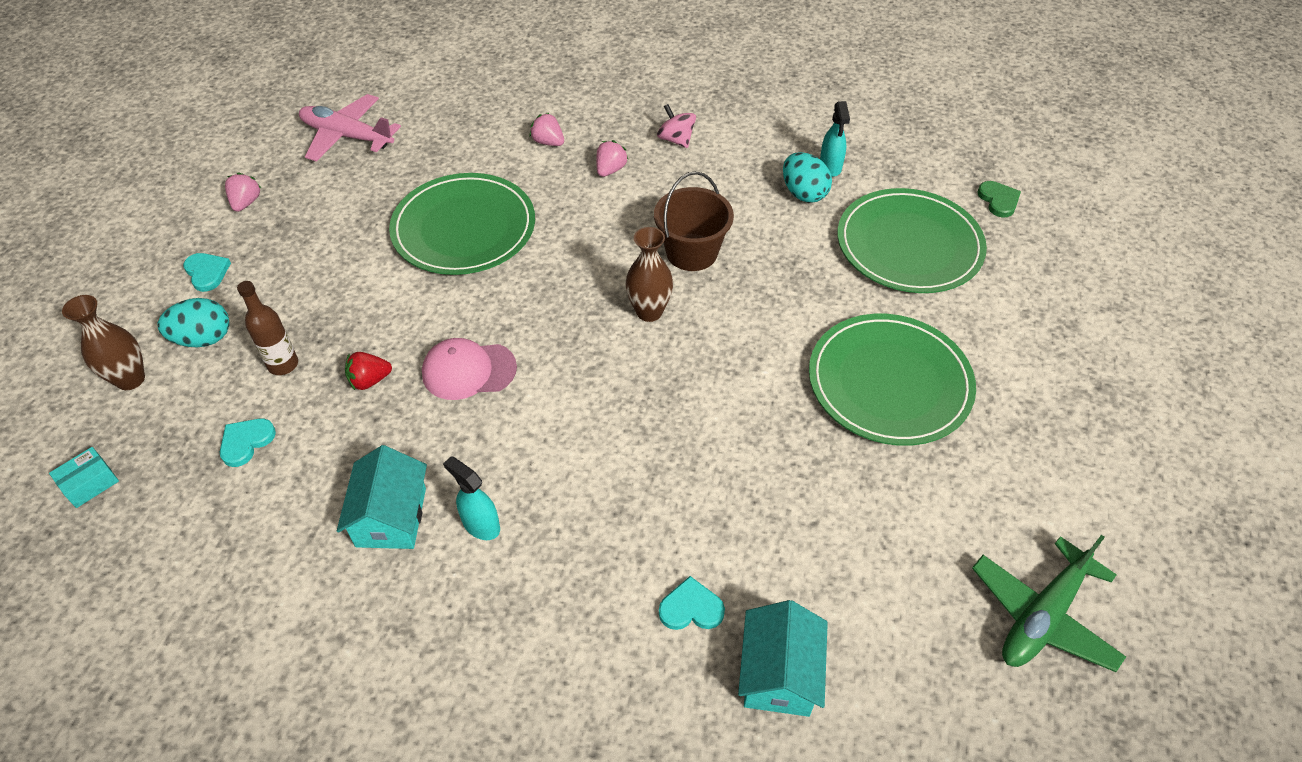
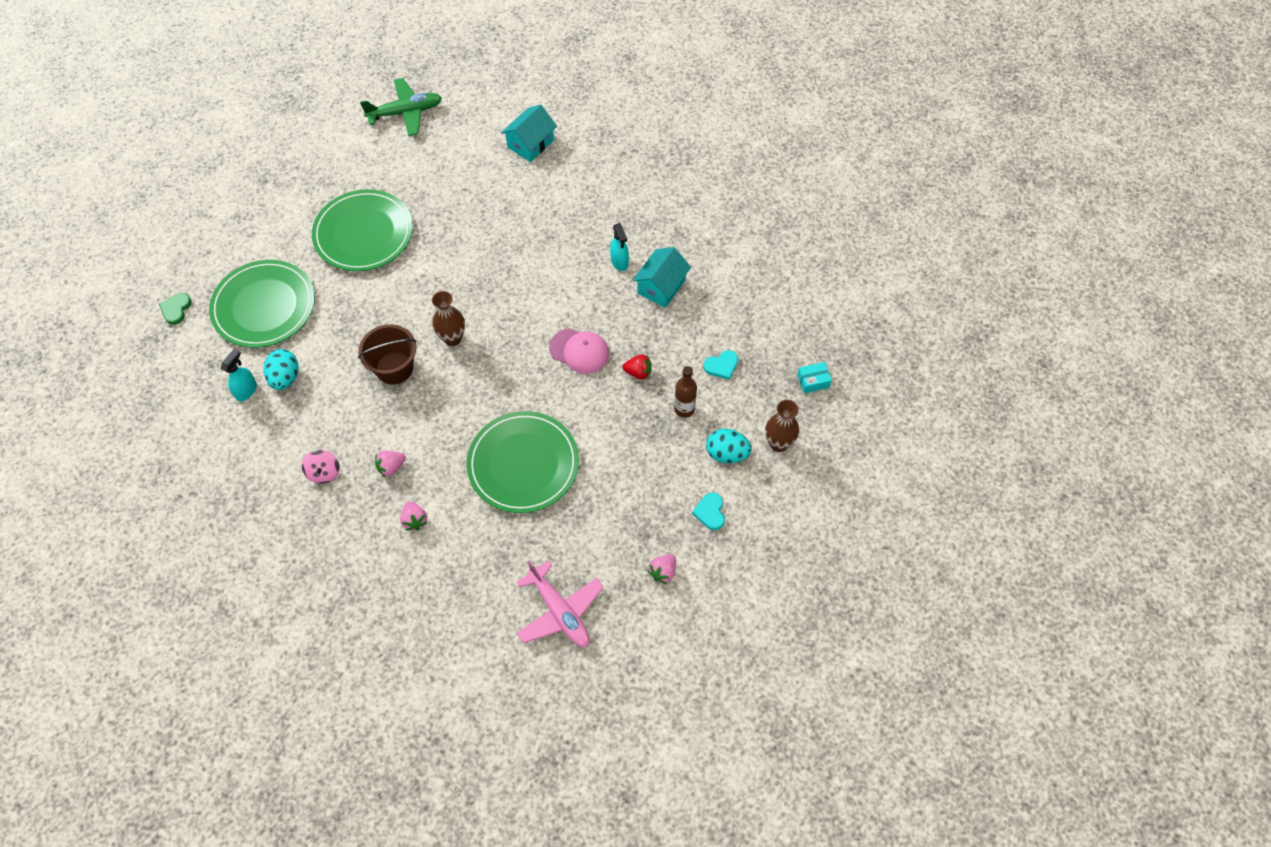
camera: 150 degrees left, 10 degrees up
turquoise heart [659,576,725,630] -> none

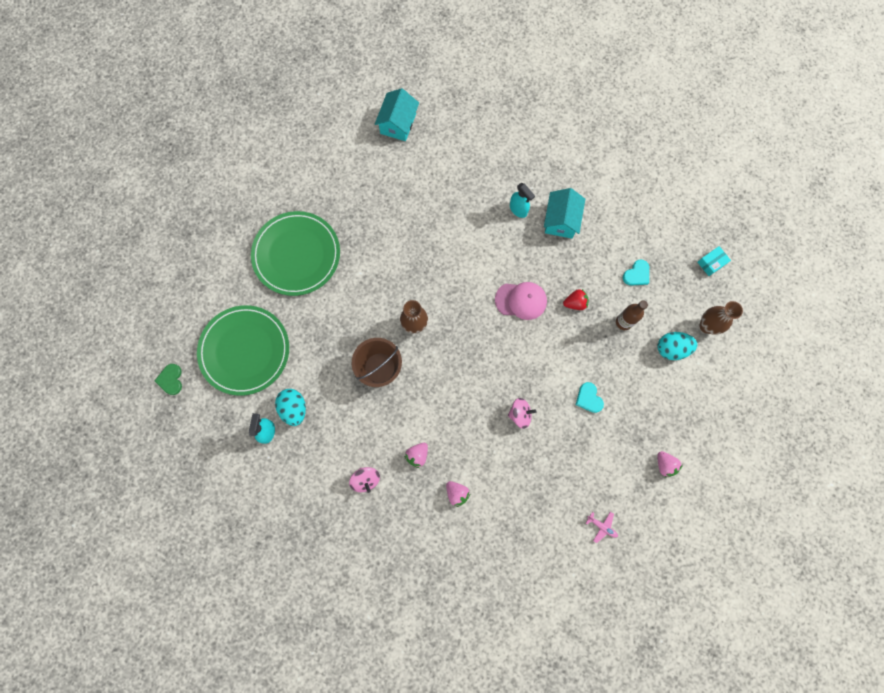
camera: 20 degrees left, 15 degrees up
green plane [360,78,442,136] -> none
green plate [467,411,579,513] -> pink spinning top [508,398,537,429]
pink plane [516,560,604,647] -> pink plane [586,512,618,543], size x0.43
pink strawberry [648,554,676,584] -> pink strawberry turned 45 degrees counterclockwise [658,451,683,478]
turquoise heart [692,493,725,530] -> turquoise heart moved to [576,382,604,413]

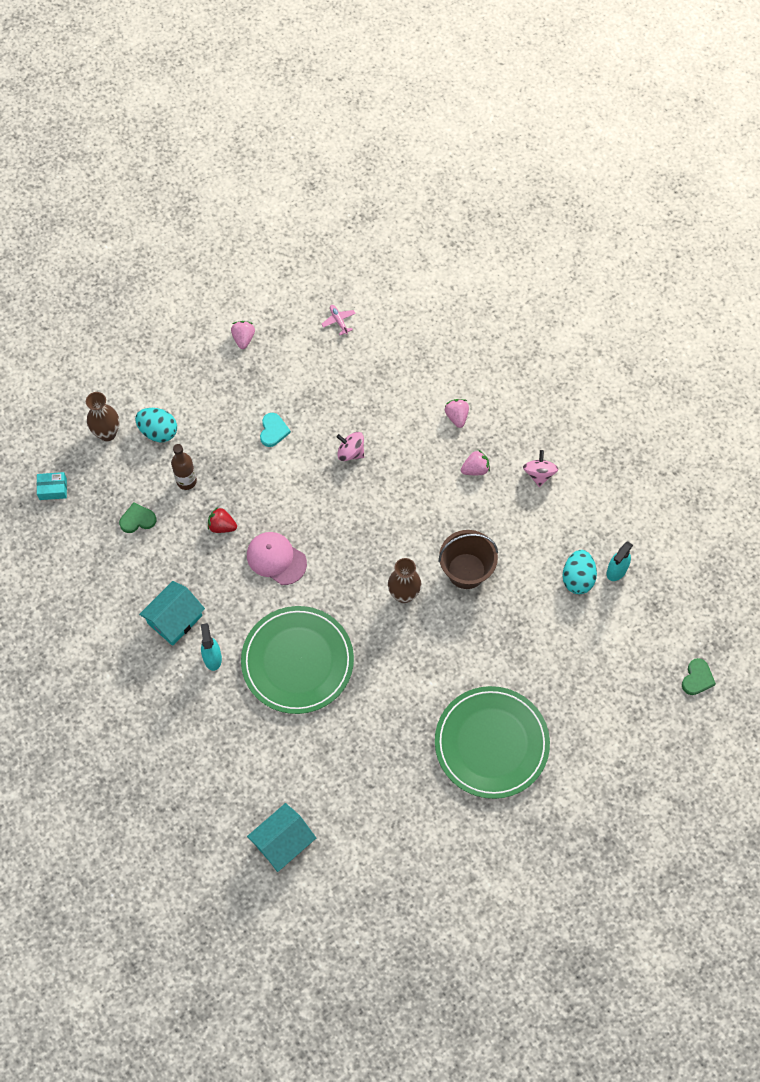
camera: 150 degrees left, 10 degrees down
green plate [197,305,289,396] -> green plate moved to [241,606,354,714]
turquoise heart [623,260,649,286] -> green heart [119,502,156,533]

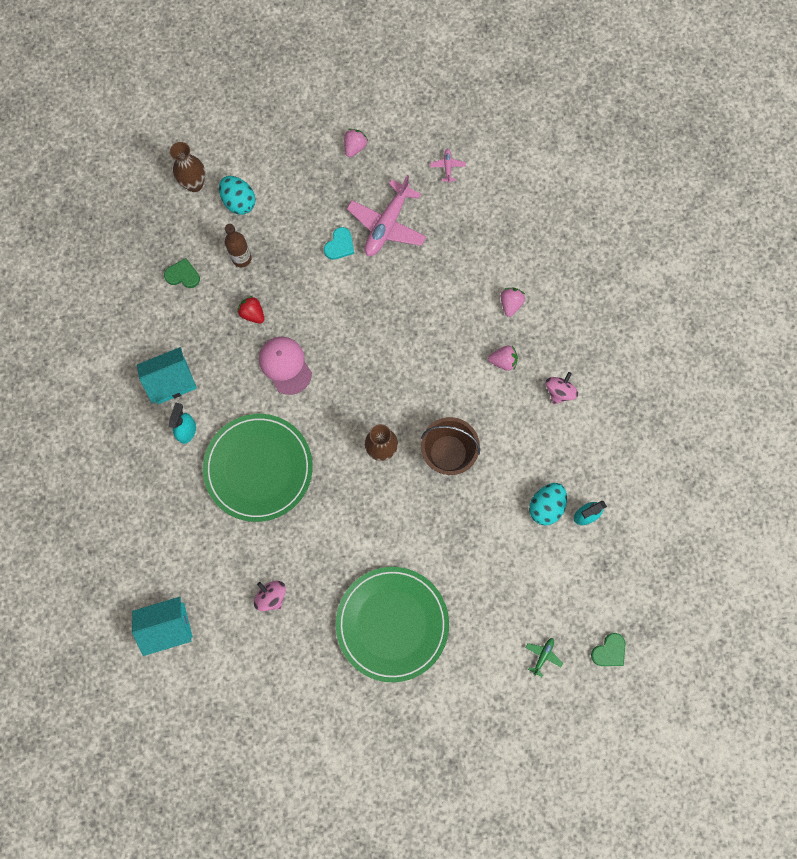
camera: 25 degrees right, 10 degrees up
turquoise box [37,472,67,500] -> none
pink spinning top [336,432,364,461] -> pink spinning top moved to [254,581,286,611]
none -> pink plane [347,175,426,256]
none -> green plane [525,638,563,677]

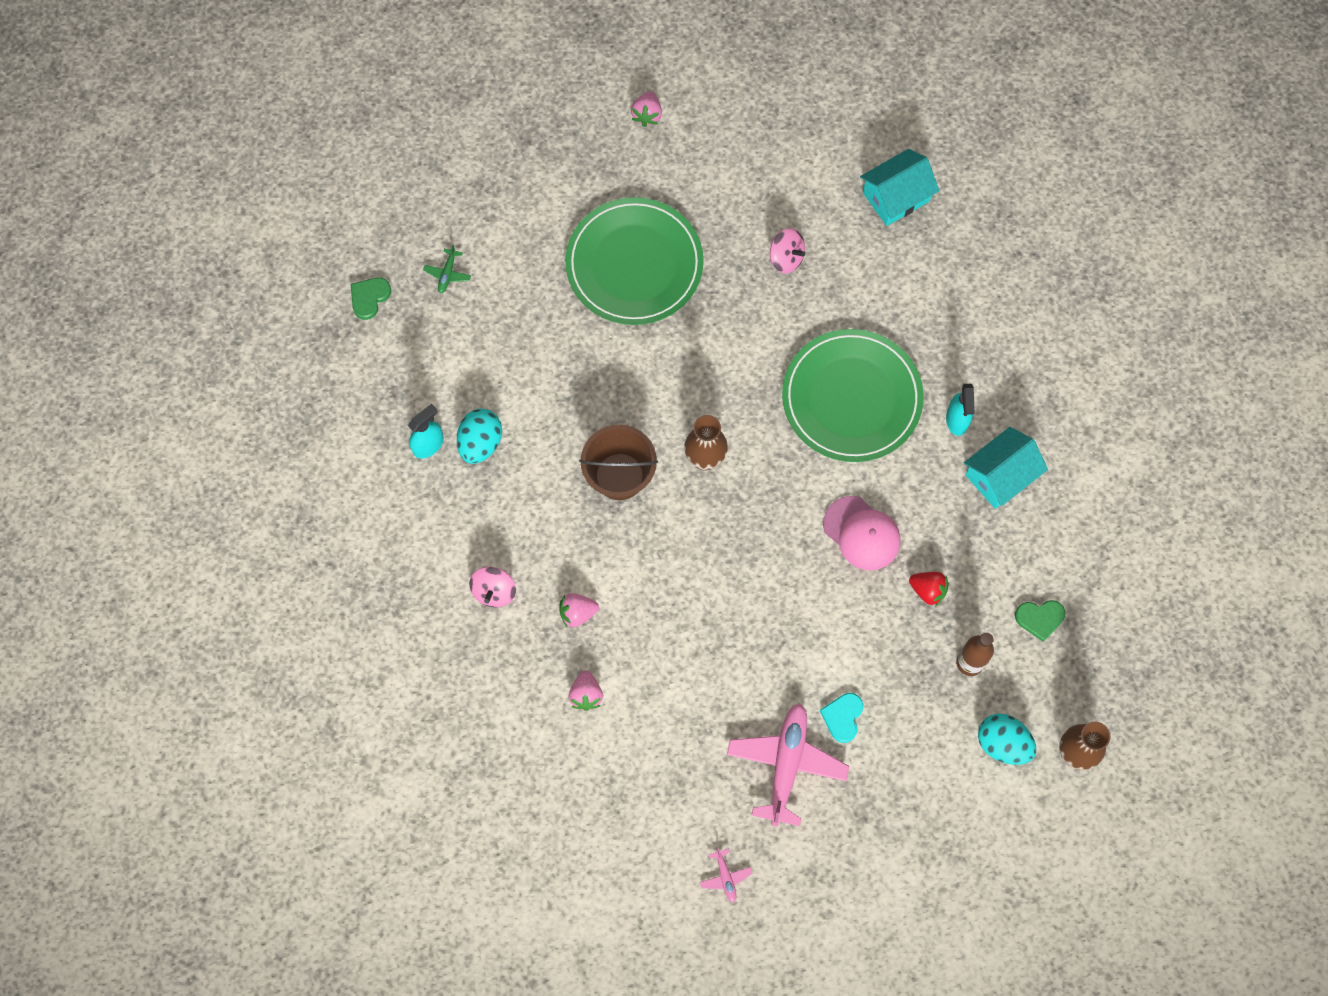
camera: 165 degrees right, 5 degrees down
pink strawberry [344,129,368,157] -> pink strawberry moved to [631,92,662,127]

